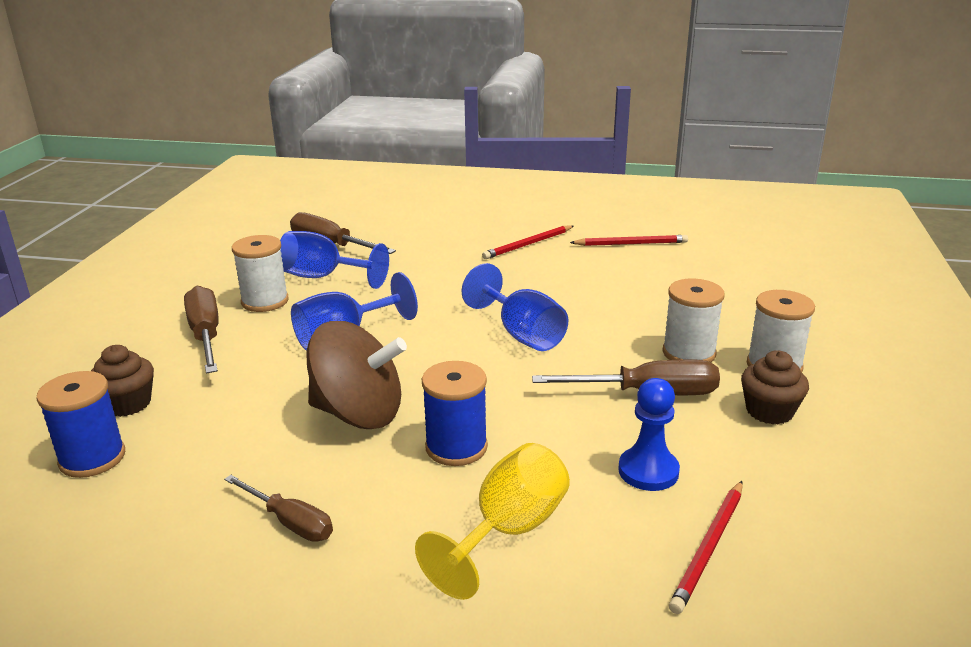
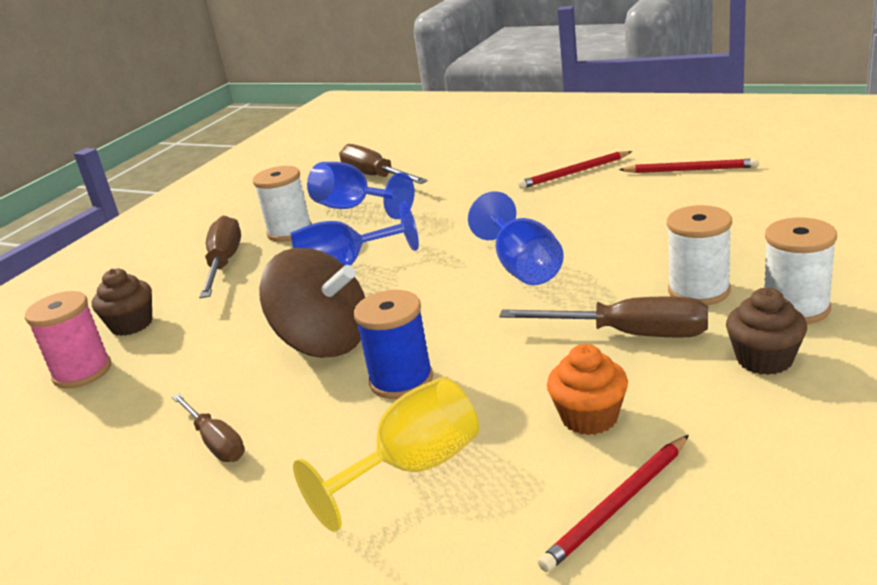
camera: 20 degrees right, 0 degrees up
blue spool [36,371,125,478] -> pink spool [25,291,111,389]
blue pawn [618,378,680,491] -> orange cupcake [547,344,628,435]

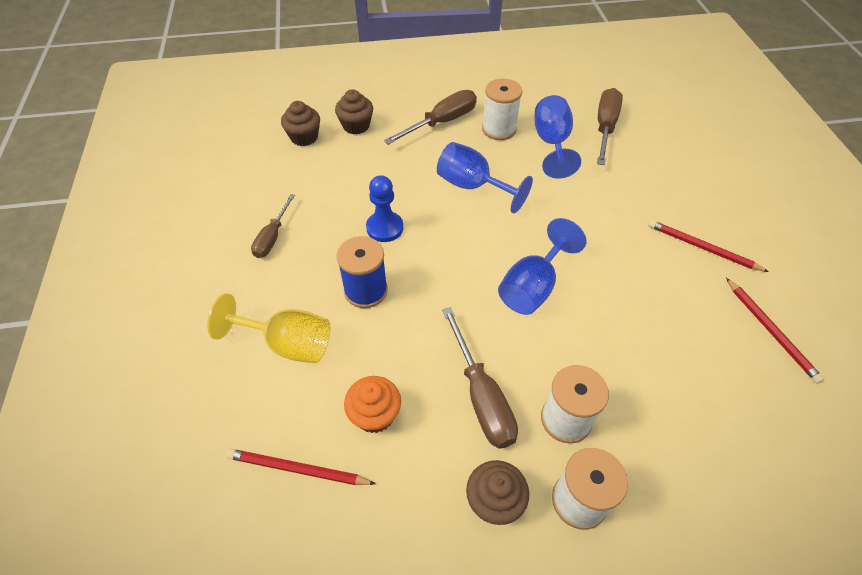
camera: 50 degrees right, 25 degrees up
pink spool [25,291,111,389] -> brown cupcake [281,101,320,146]
brown spinning top [259,248,365,358] -> blue pawn [366,175,403,242]

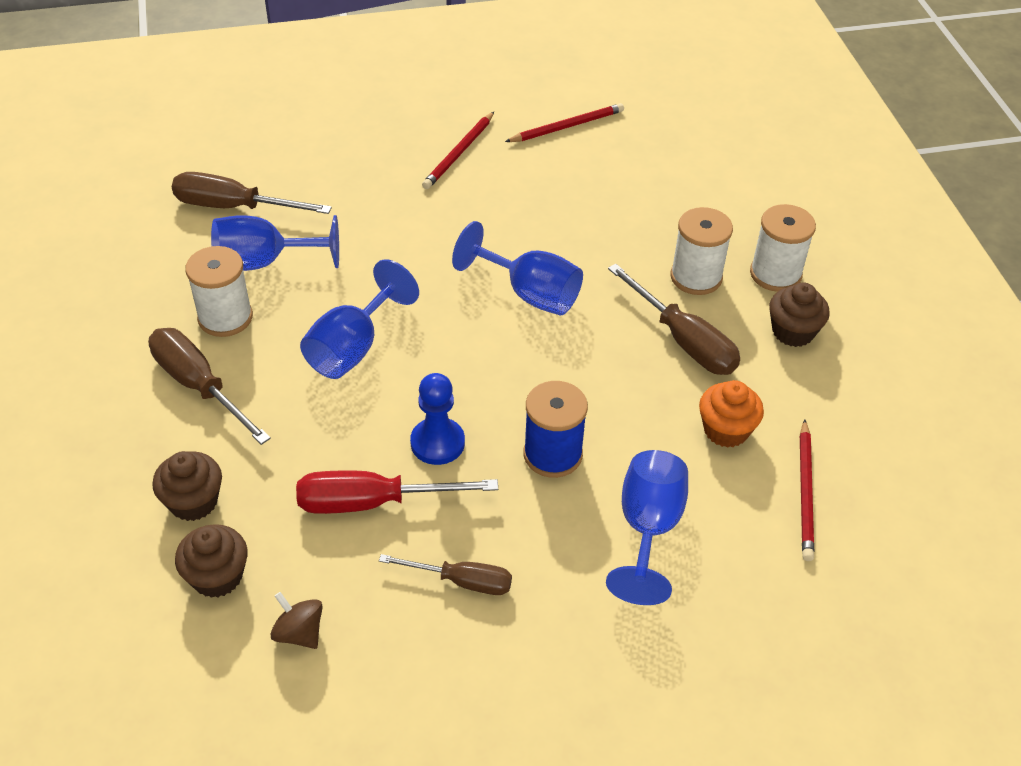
camera: 95 degrees left, 5 degrees down
yellow goblet [207,293,330,363] -> blue goblet [606,450,688,605]
brown screwdriver [442,307,518,449] -> brown screwdriver turned 75 degrees clockwise [608,264,740,375]
none -> brown spinning top [270,592,323,649]
none -> red screwdriver [296,471,498,514]

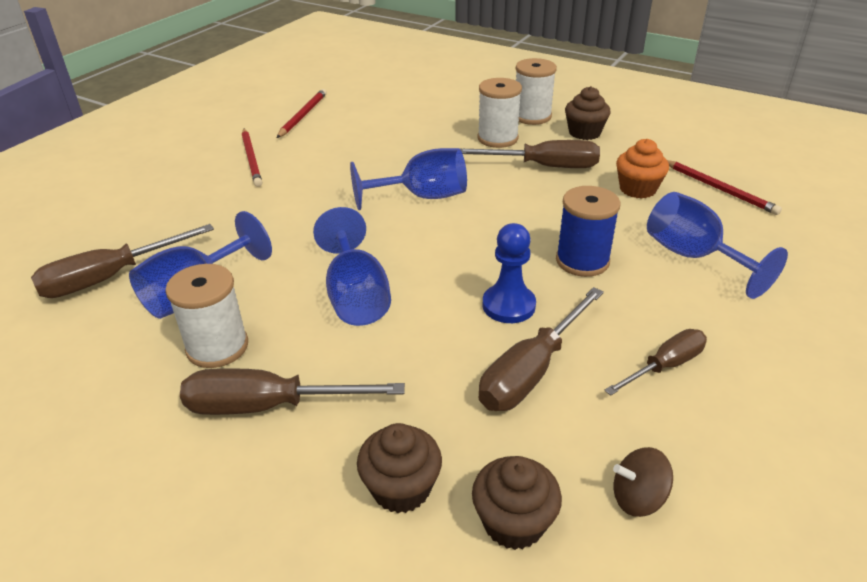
camera: 45 degrees left, 10 degrees down
red screwdriver [296,471,498,514] -> brown screwdriver [479,287,604,411]

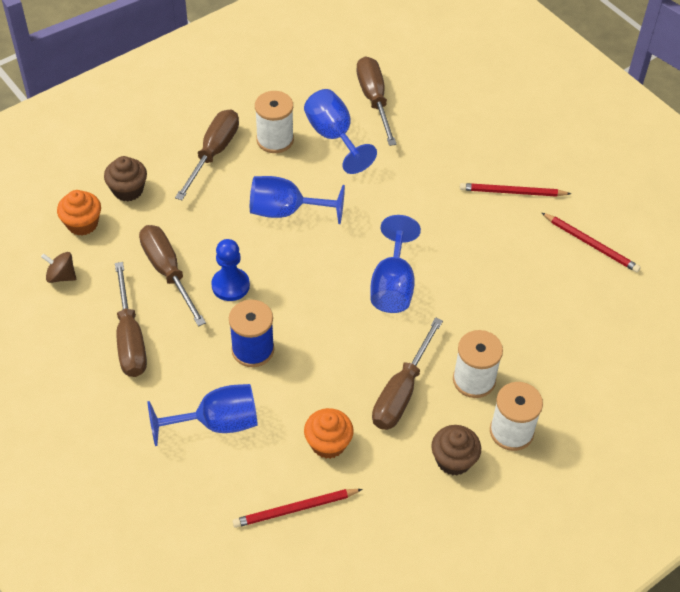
camera: 110 degrees right, 15 degrees up
brown cupcake [472,456,562,550] -> orange cupcake [57,190,101,236]
brown screwdriver [604,329,707,396] -> brown screwdriver [115,262,147,377], size x1.55
brown spinning top [613,447,673,517] -> brown spinning top turned 90 degrees counterclockwise [41,252,76,283]

